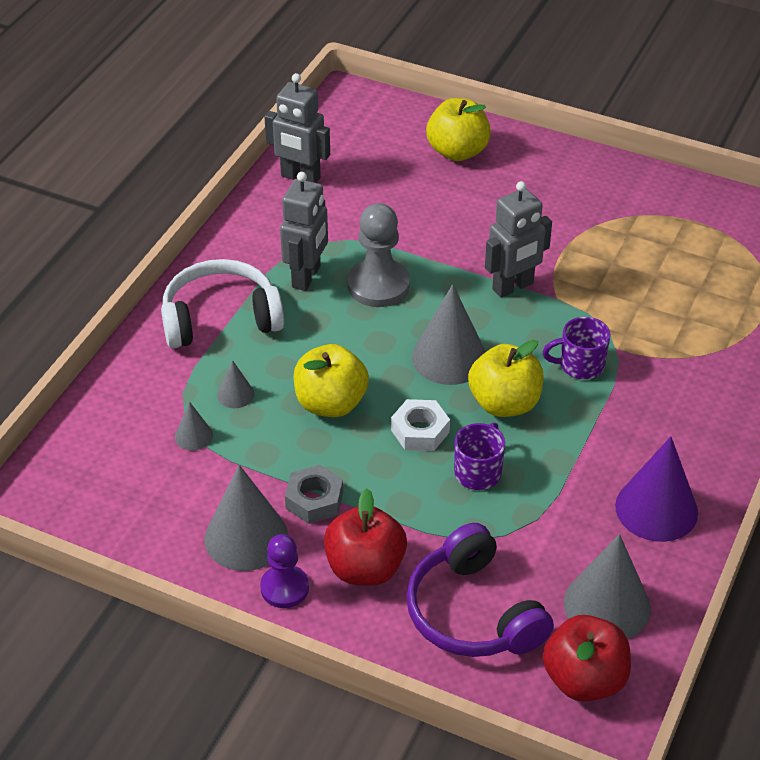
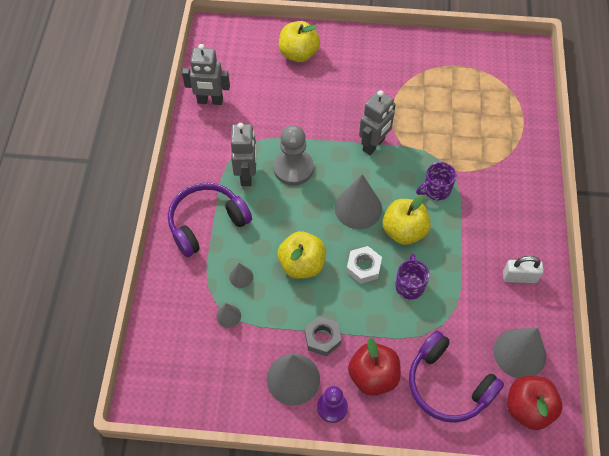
camera: 20 degrees left, 15 degrees up
white headphones [161,259,284,348] -> purple headphones [168,182,252,257]
purple cone [615,436,698,542] -> white padlock [503,256,544,283]

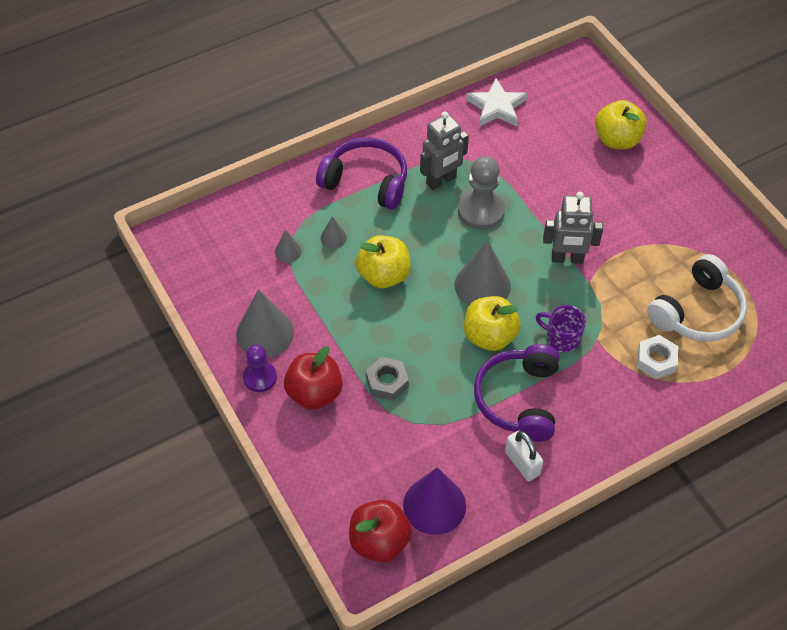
camera: 55 degrees right, 5 degrees down
grey robot [182,44,230,105] -> white star [466,78,527,126]
grey nut [304,316,342,357] -> grey nut moved to [366,357,409,401]
white nut [346,246,382,284] -> white nut moved to [637,335,678,379]
purple mug [395,254,429,300] -> none
purple headphones [409,331,504,423] -> purple headphones moved to [474,344,560,442]
grey cone [493,327,546,378] -> purple cone [403,467,466,535]
none -> white headphones [647,254,747,342]

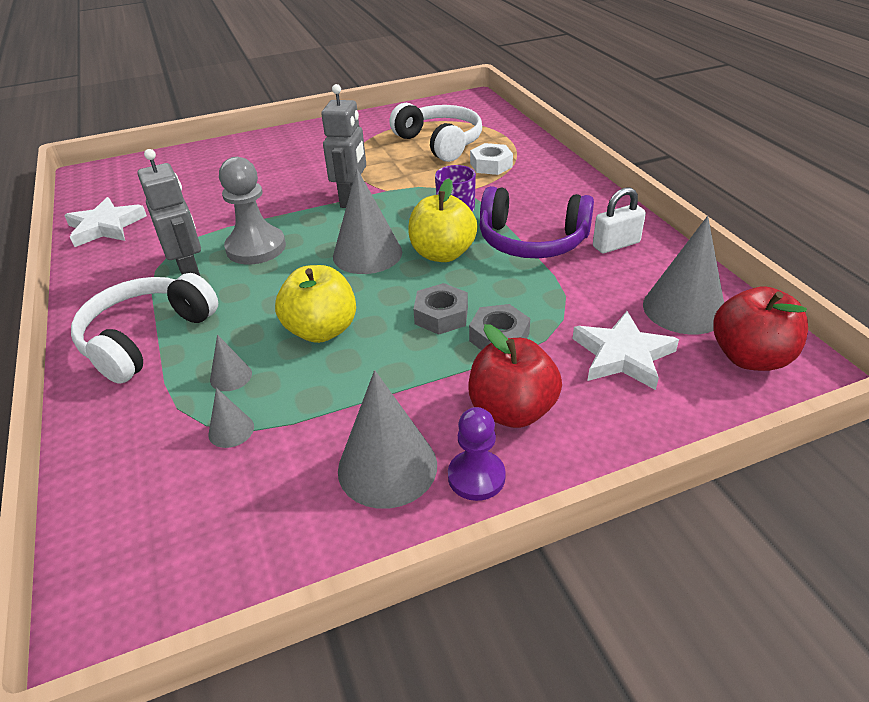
camera: 80 degrees left, 15 degrees down
purple headphones [316,137,407,209] -> white headphones [71,273,218,384]
purple cone [403,467,466,535] -> grey cone [643,216,724,334]
yellow apple [595,100,647,149] -> none
none -> grey nut [413,283,468,335]
none -> white star [572,311,679,390]

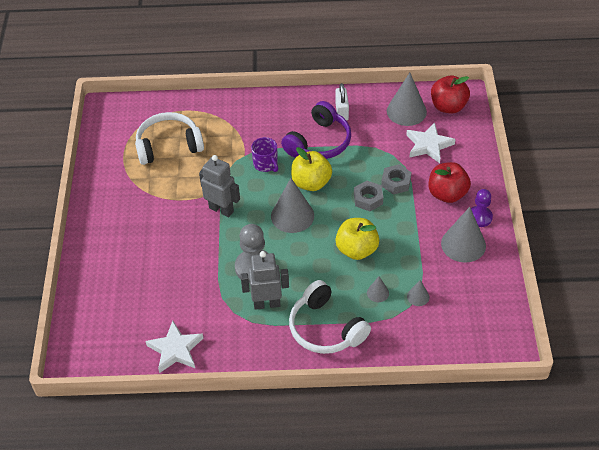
camera: 70 degrees left, 10 degrees up
white nut [470,143,513,175] -> none

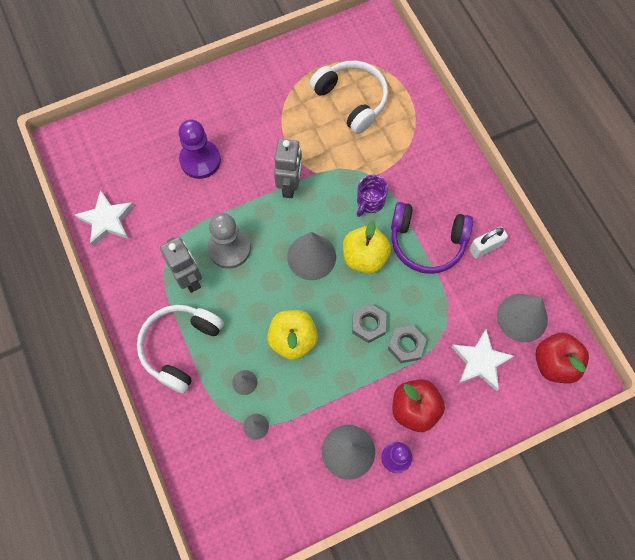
camera: 65 degrees right, 20 degrees up
none -> purple pawn [178,120,221,179]

